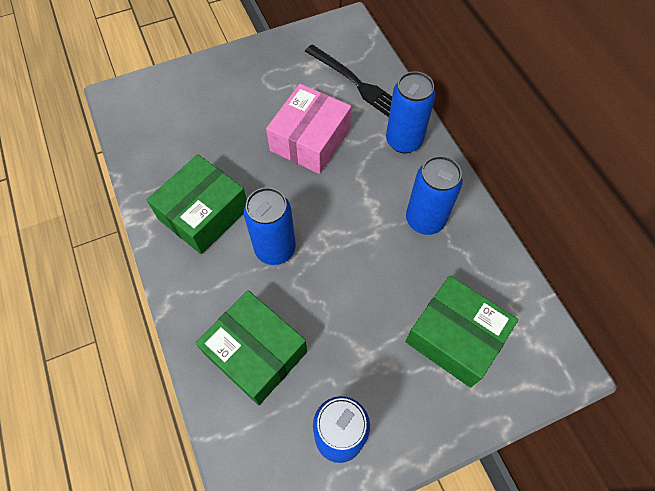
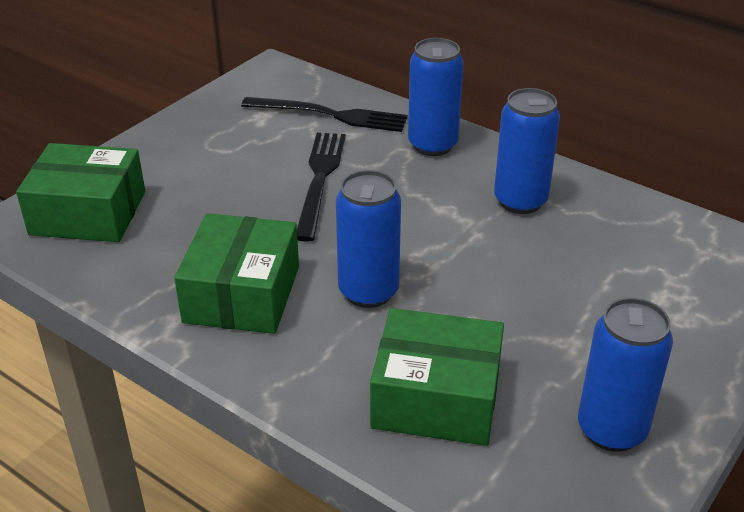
camera: 30 degrees left, 25 degrees down
pink box [266,84,351,174] -> black fork [297,133,346,242]
green box [405,276,518,388] -> green box moved to [16,143,145,242]

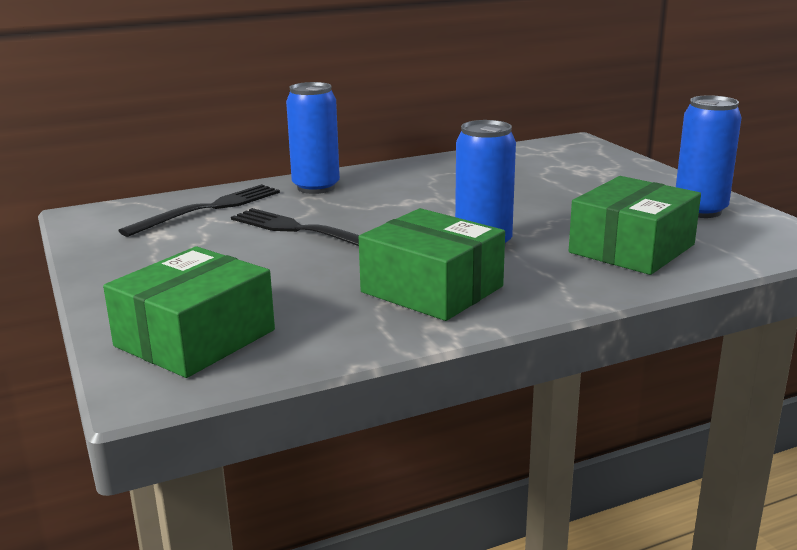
camera: 60 degrees left, 15 degrees down
blue can [494,88,560,214] -> none

